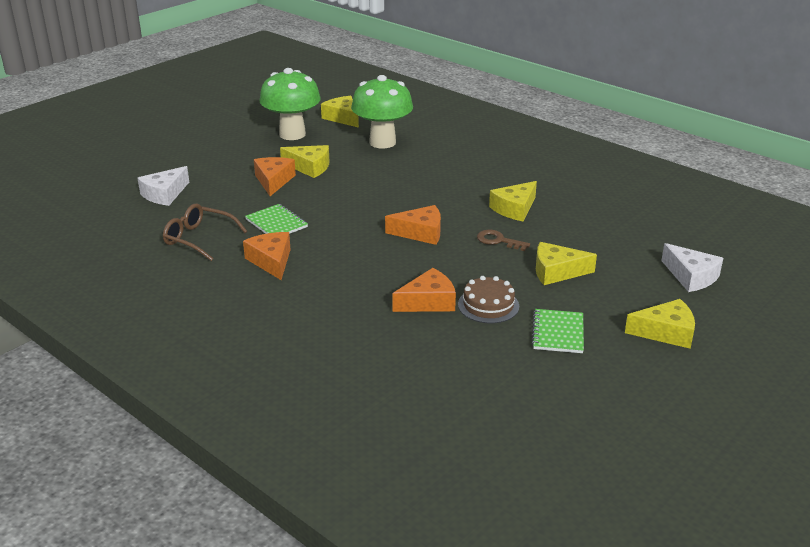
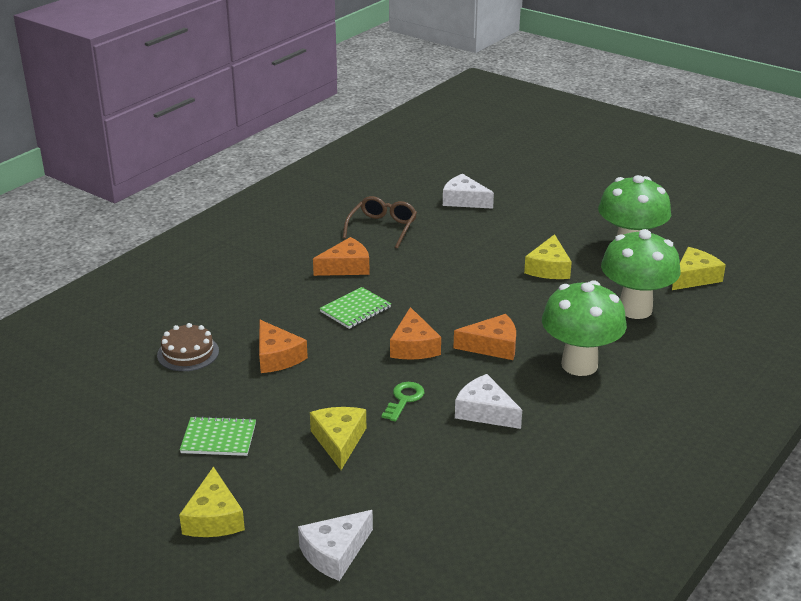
camera: 85 degrees right, 0 degrees up
green notebook [245,204,308,234] -> green notebook moved to [319,287,391,329]
orange cheese [254,157,296,196] -> orange cheese moved to [453,314,516,360]
brown cake [458,276,519,323] -> brown cake moved to [157,323,219,371]
brown key [477,230,530,251] -> green key [381,382,424,422]
yellow cheese [489,181,537,222] -> white cheese [455,374,522,429]
none -> green mushroom [542,280,627,376]

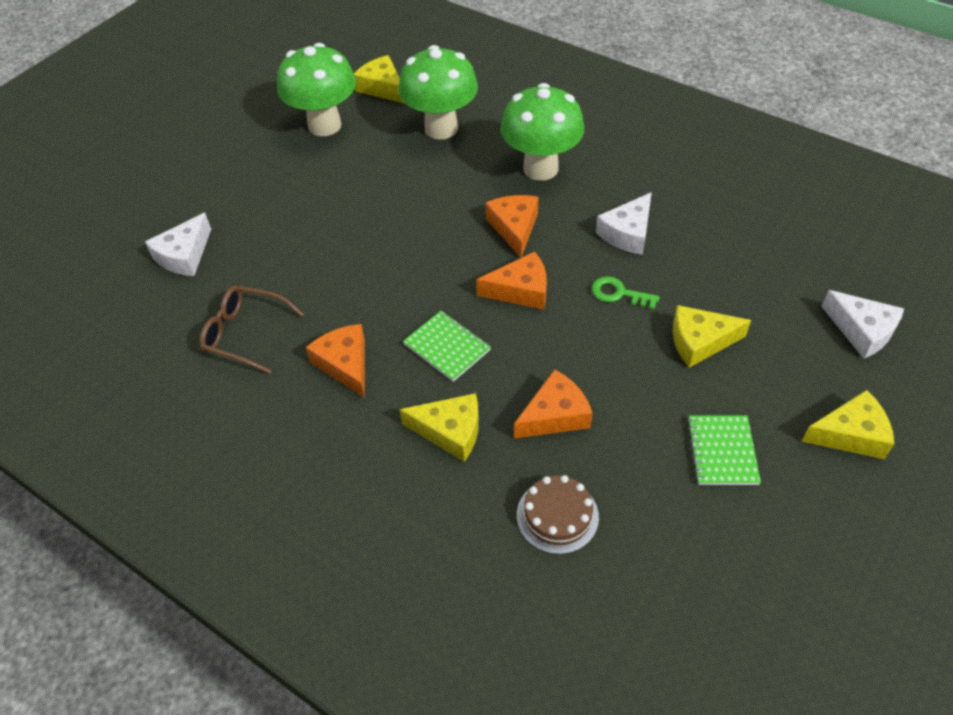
camera: 90 degrees left, 20 degrees up
yellow cheese [524,234,572,279] -> yellow cheese moved to [400,393,479,462]

